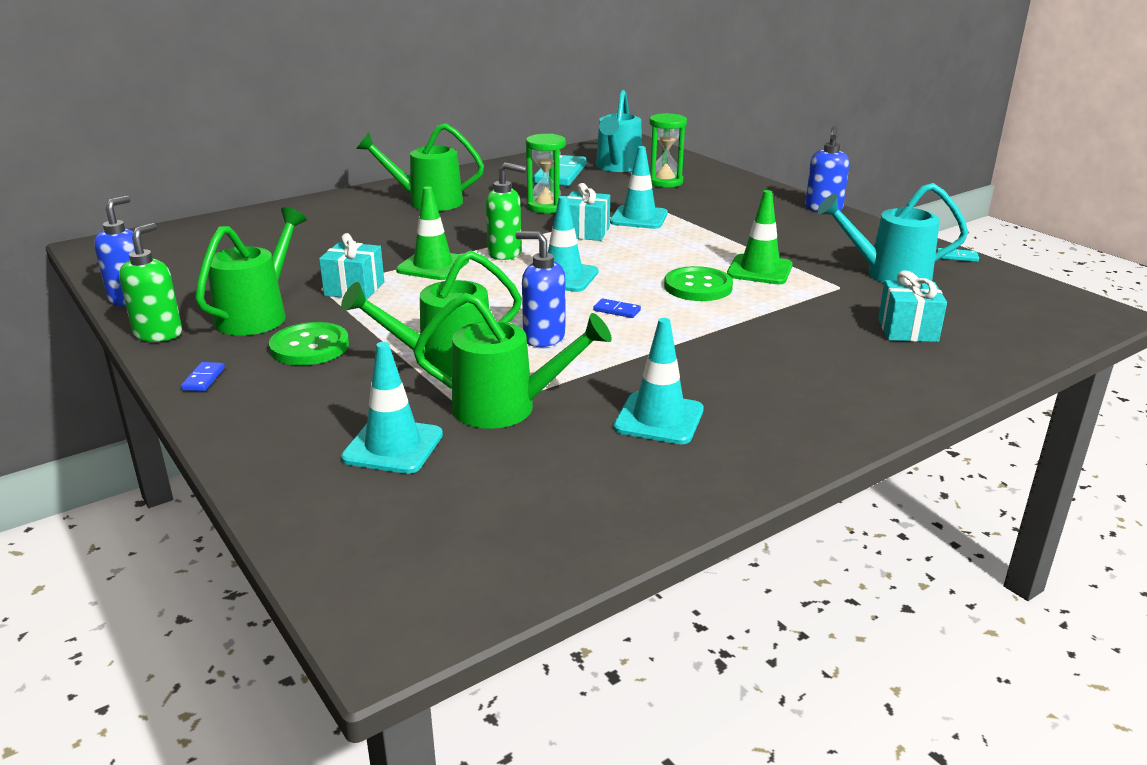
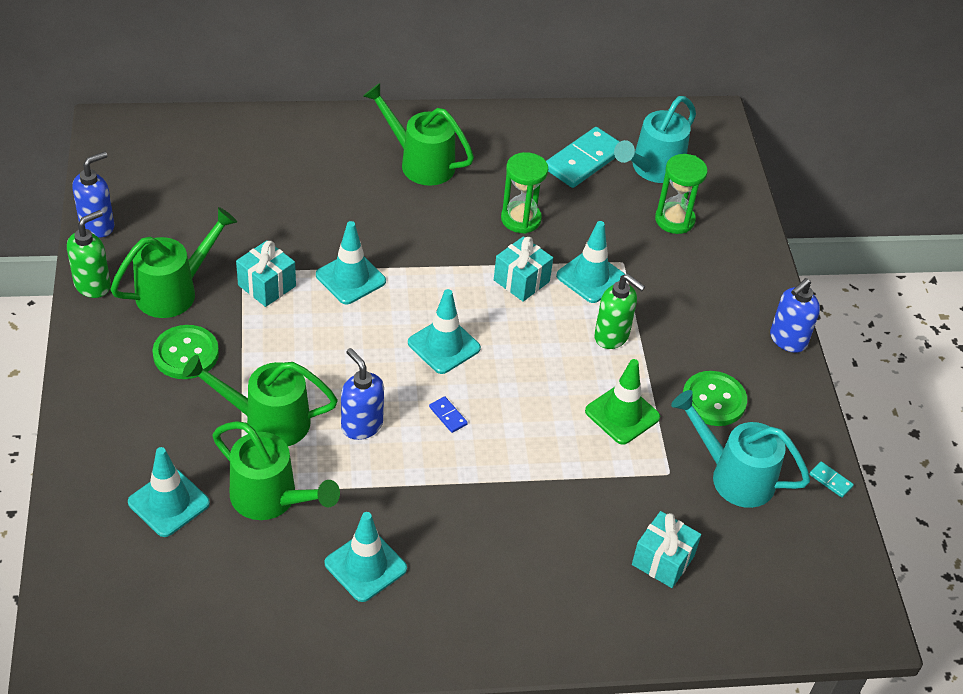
camera: 25 degrees right, 20 degrees up
blue domino [181,362,225,391] -> none
green traffic cone [396,186,469,280] -> turquoise traffic cone [316,221,386,304]
green soap dispenser [486,163,526,260] -> green soap dispenser moved to [594,274,645,349]
green button [664,266,733,301] -> green button moved to [683,371,747,426]

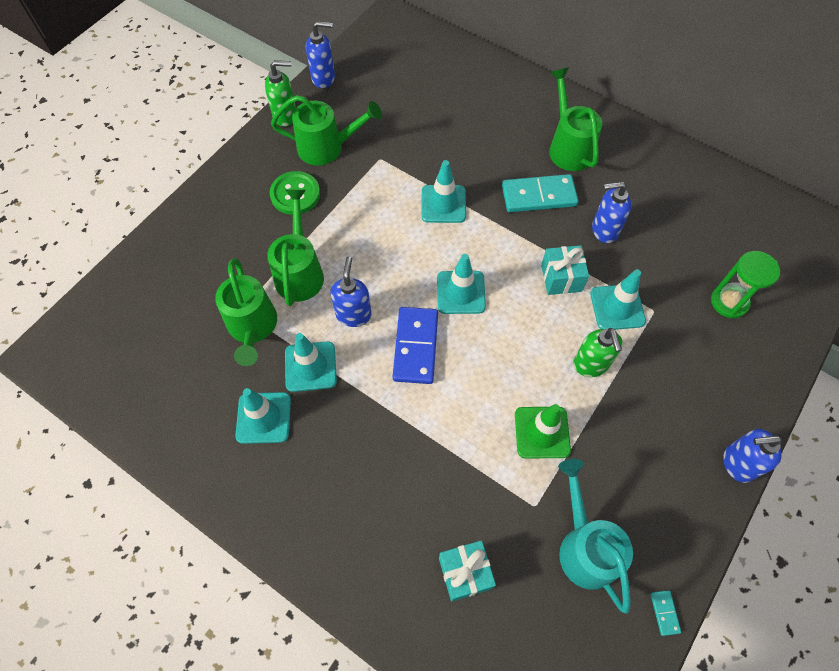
camera: 45 degrees right, 15 degrees up
turquoise traffic cone [128,447,210,537] -> turquoise traffic cone moved to [285,333,337,392]
green watering can [183,355,338,446] -> green watering can turned 45 degrees clockwise [267,190,324,306]
turquoise gift [236,240,296,307] -> none
blue domino [429,397,468,433] -> blue domino [392,307,438,384], size x2.36
green hourglass [501,152,548,234] -> blue soap dispenser [592,182,632,243]
turquoise domino [546,127,620,188] -> turquoise domino moved to [502,174,578,212]
turquoise watering can [614,96,696,183] -> none
green button [683,371,747,426] -> none

